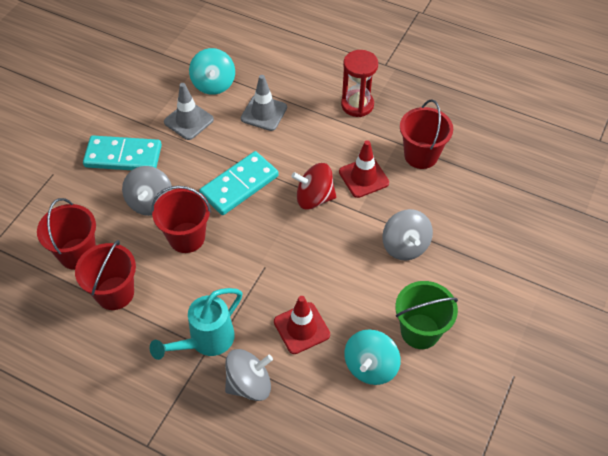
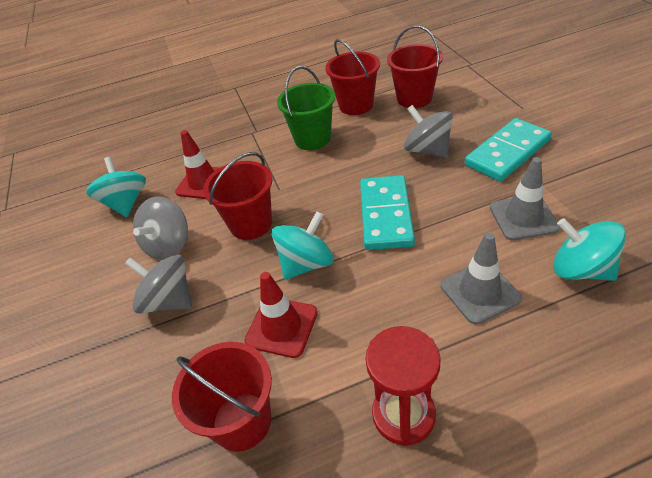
camera: 140 degrees right, 10 degrees down
turquoise watering can [150,288,242,360] -> none
red bucket [151,186,211,253] -> red bucket moved to [203,152,272,240]
grey spinning top [225,349,273,401] -> grey spinning top moved to [133,196,188,260]
red spinning top [291,163,336,210] -> turquoise spinning top [272,211,334,280]
green bucket [395,281,458,349] -> green bucket moved to [277,66,335,150]

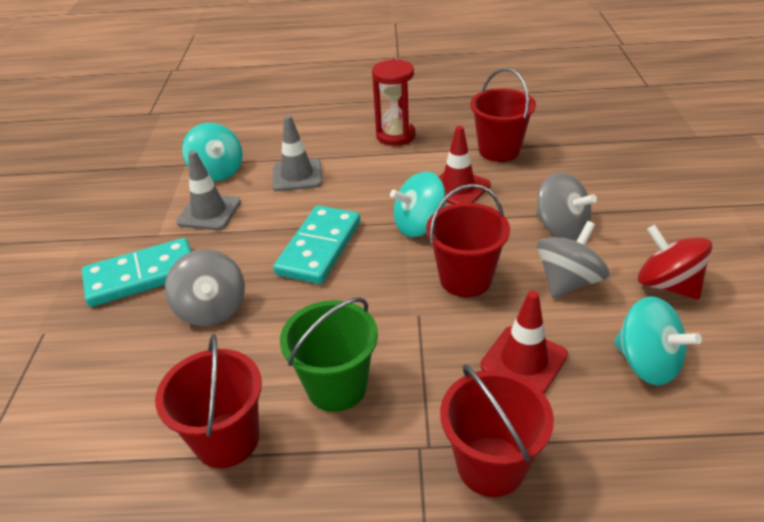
camera: 165 degrees left, 5 degrees down
turquoise spinning top [86,157,146,217] -> turquoise spinning top turned 45 degrees counterclockwise [614,297,702,385]
red bucket [387,25,443,108] -> red bucket moved to [440,364,554,497]
none -> red spinning top [638,225,712,300]

